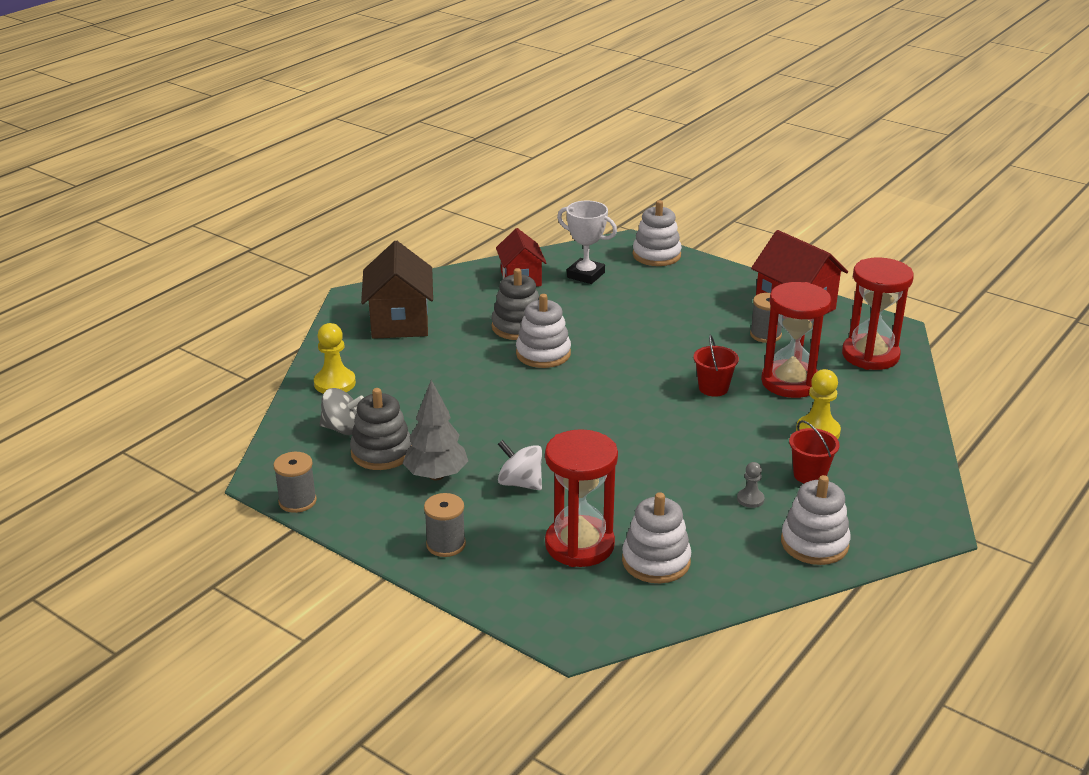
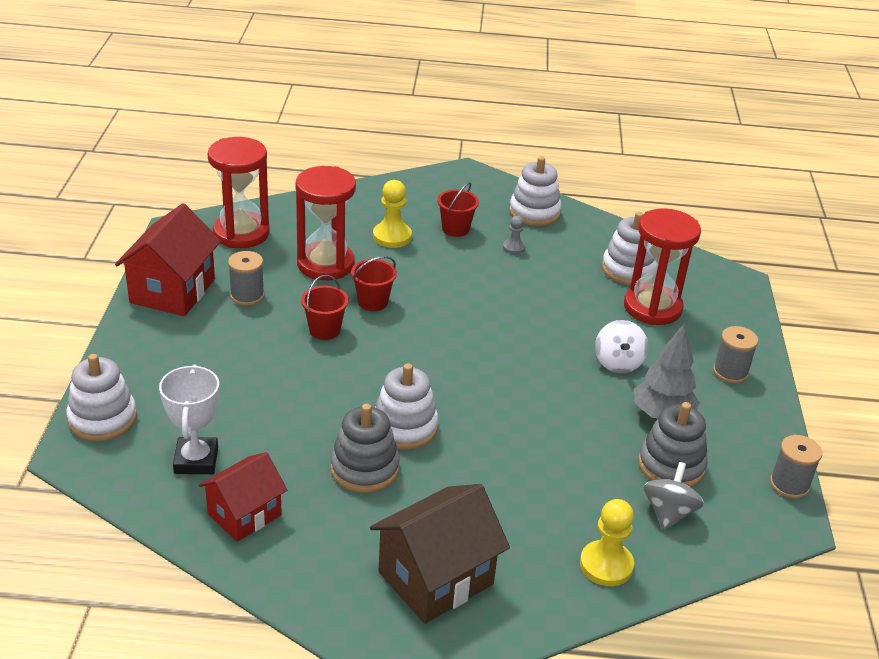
camera: 125 degrees left, 5 degrees up
grey spinning top [320,388,364,435] -> grey spinning top turned 45 degrees clockwise [643,462,704,530]
none -> red bucket [301,275,349,340]

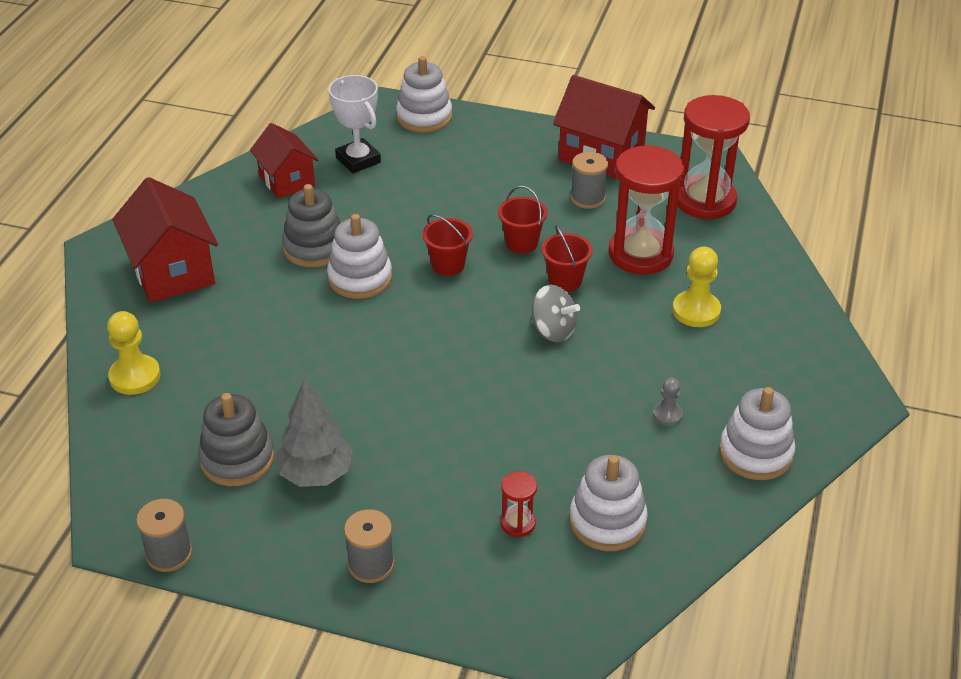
camera: 105 degrees right, 5 degrees up
white trophy [159,364,219,474] -> white trophy turned 45 degrees clockwise [328,75,381,173]
brown house [370,484,510,624] -> red house [112,177,218,303]
red bucket [437,182,479,237] -> red bucket moved to [422,214,473,276]
white spinning top [595,320,648,373] -> none
red hourglass [624,208,701,325] -> red hourglass [501,471,537,537], size x0.44
grey spinning top [643,462,704,530] -> grey spinning top moved to [530,284,580,343]

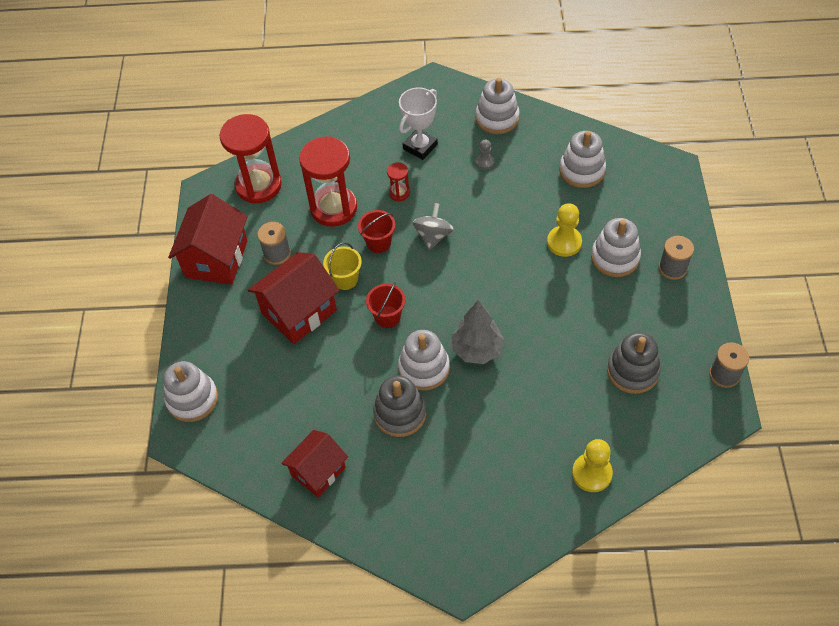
camera: 105 degrees left, 15 degrees up
red house [112,177,218,303] -> red house moved to [248,252,340,344]
grey tree [275,378,353,487] -> grey tree moved to [452,300,504,364]
white trophy [328,75,381,173] -> white trophy moved to [399,87,438,160]
red bucket [498,186,547,253] -> yellow bucket [323,242,362,290]
red hourglass [501,471,537,537] -> red hourglass moved to [387,163,410,202]
yellow pawn [673,247,721,327] -> yellow pawn moved to [547,203,582,257]
none -> white stacking toy [591,218,641,277]

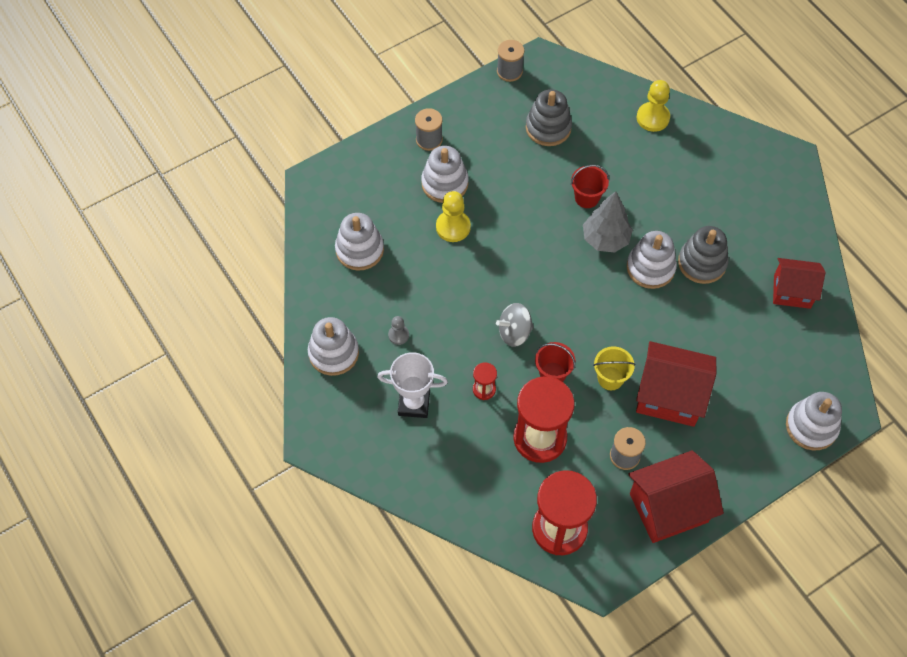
camera: 125 degrees left, 5 degrees up
red bucket [366,282,405,328] -> red bucket moved to [571,165,609,208]

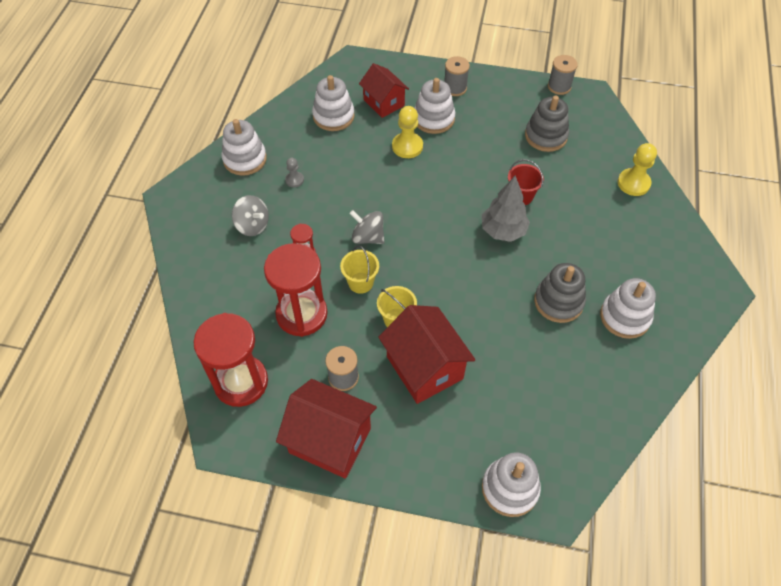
camera: 45 degrees right, 5 degrees down
white trophy [377,352,448,418] -> grey spinning top [232,195,269,236]
red bucket [535,342,575,382] -> yellow bucket [340,245,379,294]
white stacking toy [627,231,677,289] -> white stacking toy moved to [600,278,656,339]
red house [773,258,826,309] -> red house moved to [359,63,409,118]

